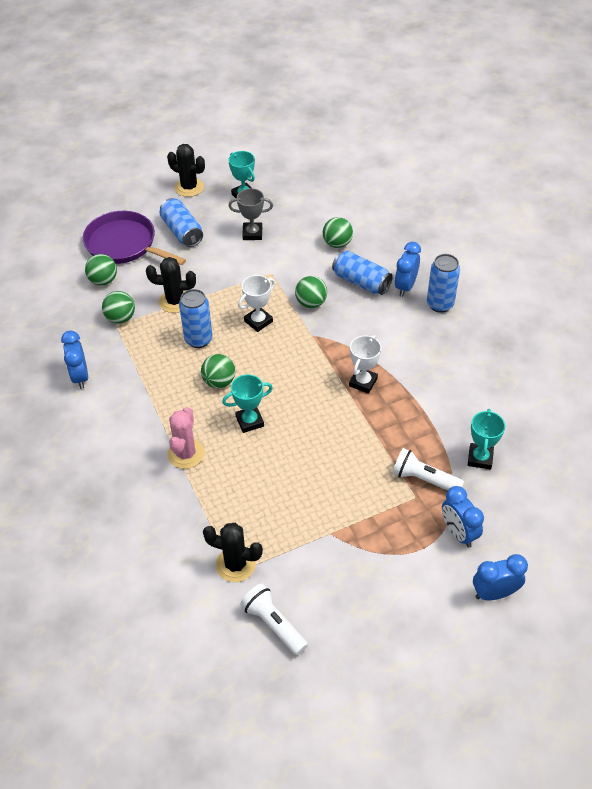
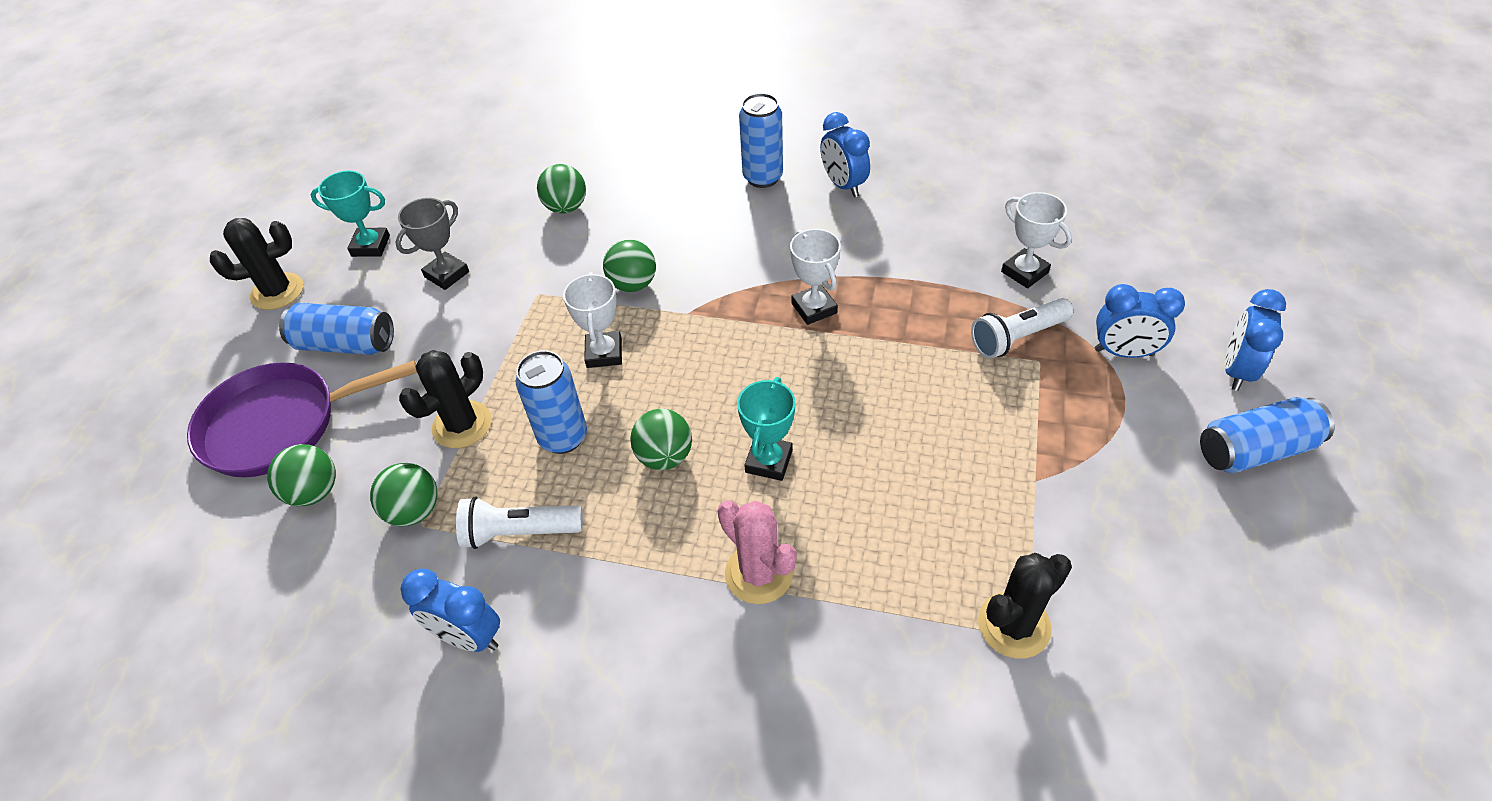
camera: 50 degrees left, 0 degrees up
white flashlight [240,583,308,655] -> white flashlight moved to [456,497,583,549]
blue can [332,251,393,295] -> blue can moved to [1200,397,1334,473]
blue clock [394,242,421,297] -> blue clock moved to [820,112,870,197]
turquoise trophy [468,409,505,470] -> white trophy [1001,192,1072,288]

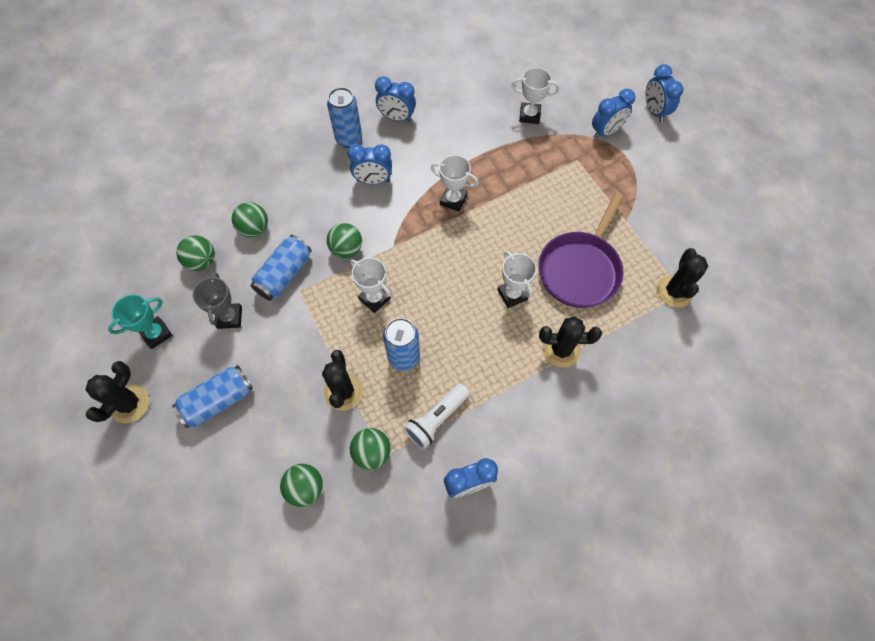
camera: 45 degrees left, 15 degrees up
purple pan [187,360,417,477] -> purple pan moved to [538,192,624,308]
green ball [630,409,692,470] -> green ball moved to [176,235,215,271]
pink cactus [718,500,797,604] -> black cactus [539,316,602,368]
turquoise trophy [737,377,796,481] -> white trophy [498,251,537,308]
white flashlight [971,298,1073,359] -> none
blue can [1200,397,1334,473] -> blue can moved to [250,235,312,301]
none -> blue clock [347,144,392,185]

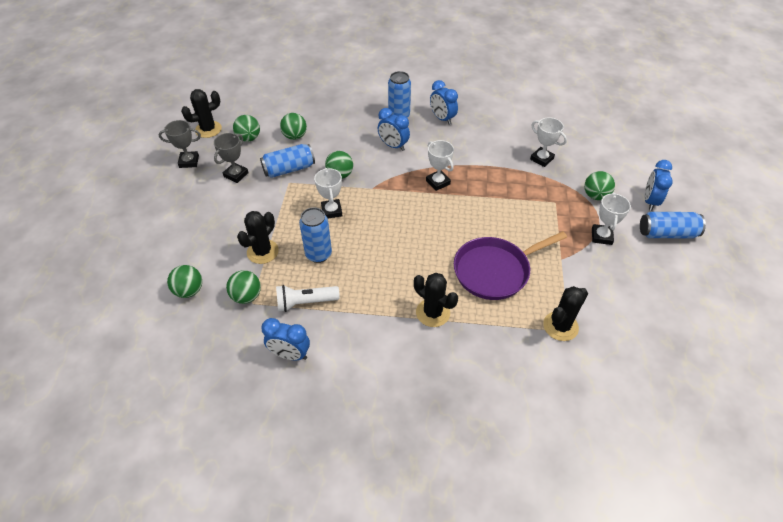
camera: 35 degrees right, 15 degrees down
black cactus [85,361,149,423] -> black cactus moved to [181,89,222,138]
turquoise trophy [108,294,172,349] -> grey trophy [159,120,201,168]
blue can [172,365,253,428] -> blue can moved to [640,212,706,239]
white trophy [498,251,537,308] -> white trophy moved to [592,192,631,245]
blue clock [592,89,635,139] -> green ball [584,171,615,200]

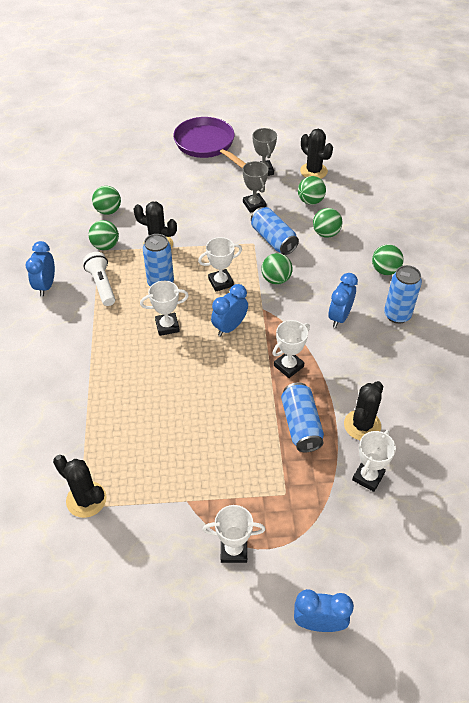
camera: 80 degrees right, 0 degrees up
grey trophy [214,133,249,183] -> grey trophy turned 45 degrees clockwise [243,161,268,213]
black cactus [414,273,458,327] -> black cactus moved to [344,381,383,440]
blue clock [430,80,458,125] -> blue clock moved to [211,284,248,337]
purple pan [454,231,567,300] -> purple pan moved to [173,117,246,169]
green ball [584,171,615,200] -> green ball moved to [372,244,404,275]
blue can [640,212,706,239] -> blue can moved to [281,382,324,452]
none -> white trophy [140,281,189,336]

